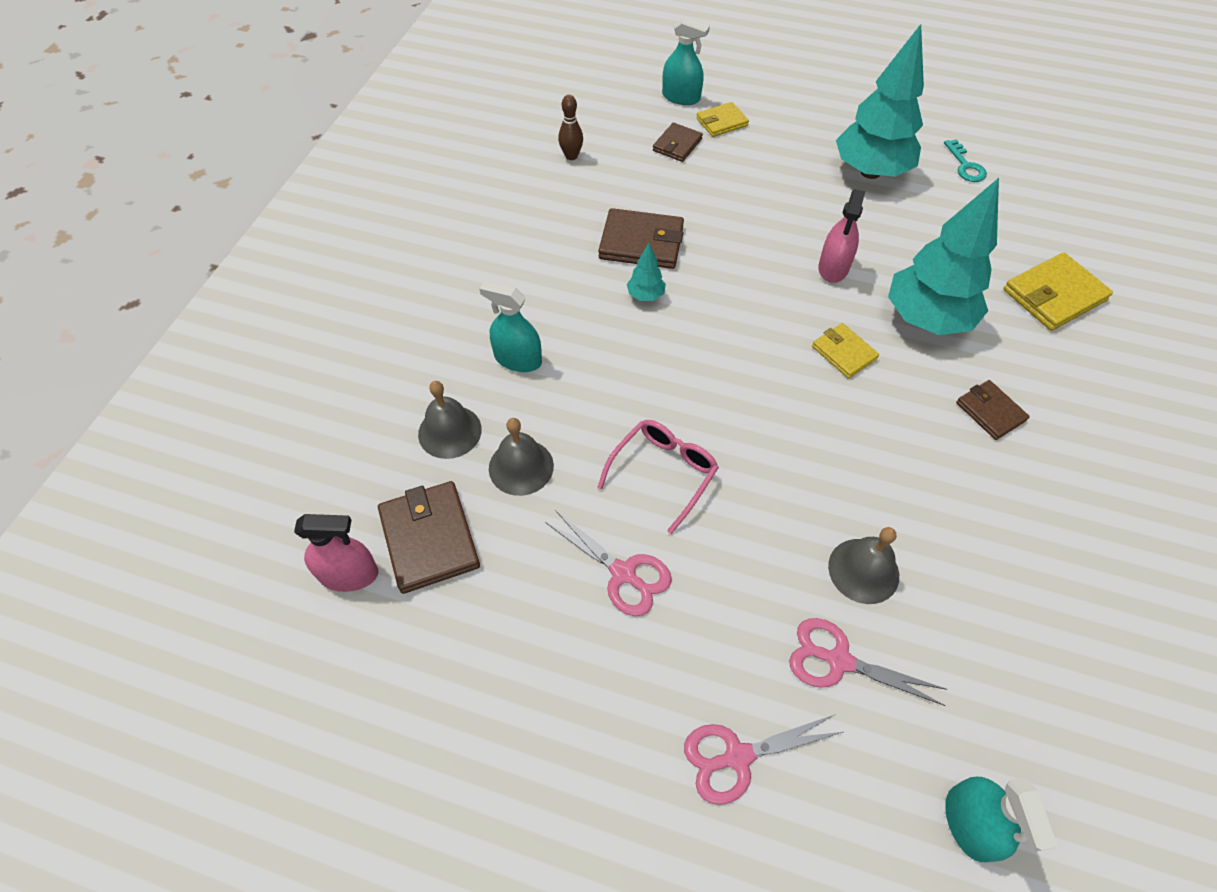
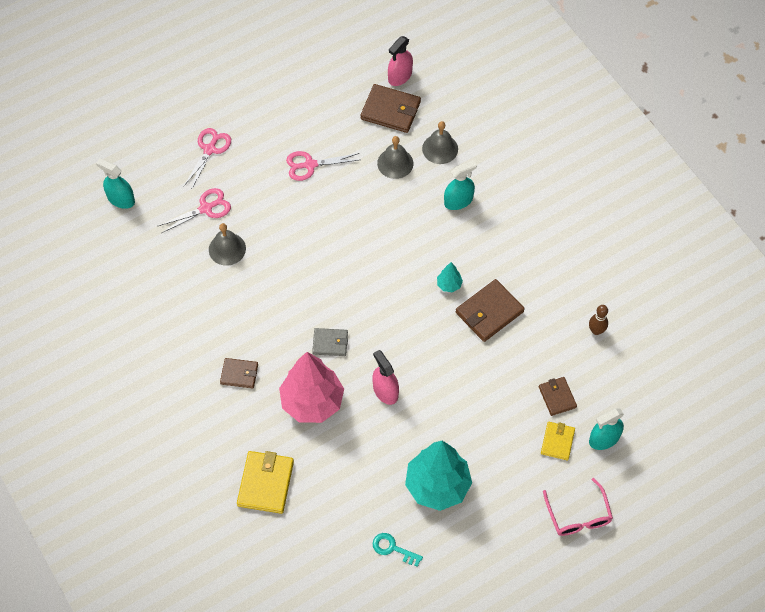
camera: 130 degrees right, 5 degrees up
pink glasses [597,420,719,534] -> pink glasses moved to [543,478,613,536]
yellow wallet [812,323,879,379] -> grey wallet [312,328,348,356]
turquoise tree [888,178,999,335] -> pink tree [279,352,344,423]

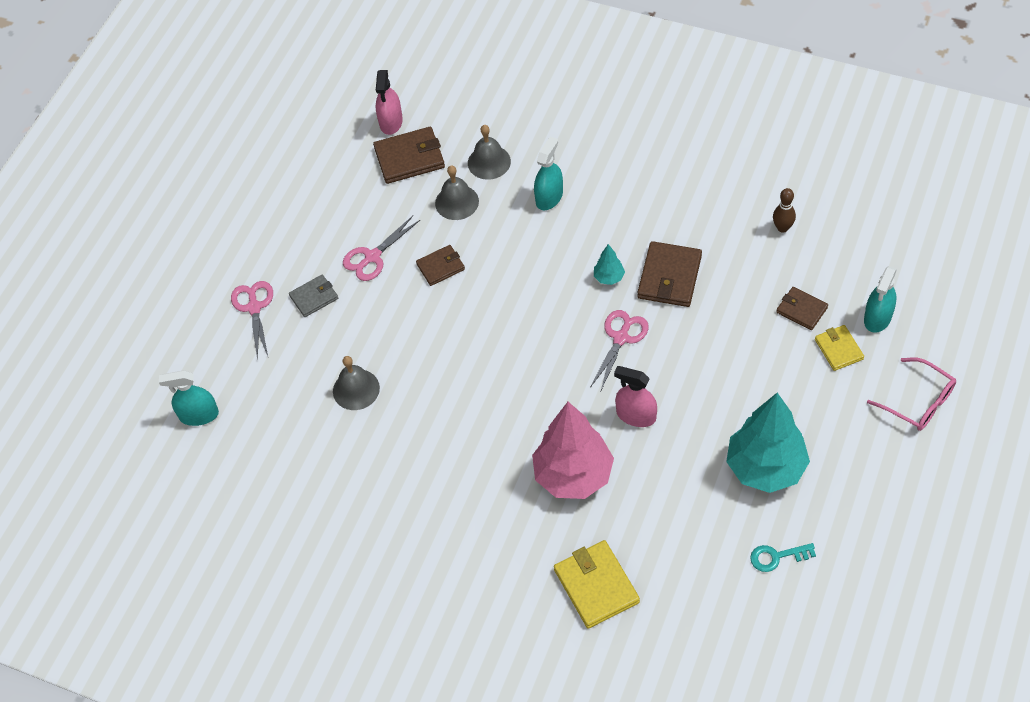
camera: 30 degrees left, 5 degrees down
pink scissors [158,188,231,233] -> pink scissors moved to [590,310,649,390]
brown wallet [220,358,258,388] -> brown wallet moved to [416,245,465,286]
grey wallet [312,328,348,356] -> grey wallet moved to [289,275,338,317]

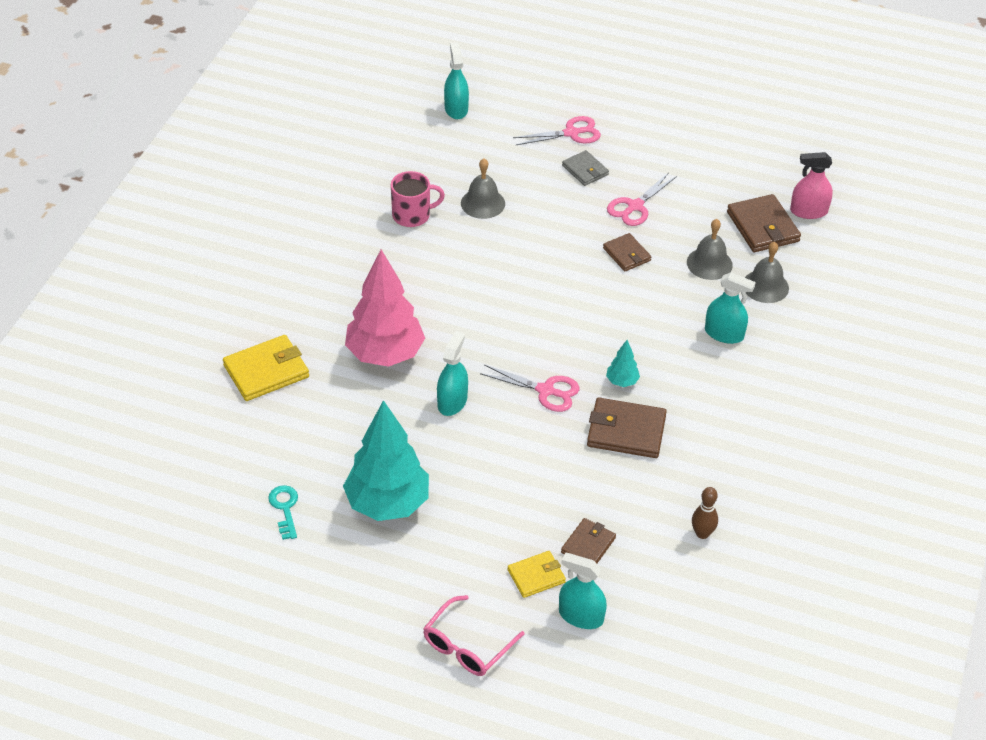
camera: 80 degrees right, 10 degrees down
pink scissors [343,216,420,281] -> pink scissors turned 90 degrees counterclockwise [607,172,677,226]
pink spray bottle [614,366,657,427] -> turquoise spray bottle [437,331,468,416]
none -> pink mug [391,171,445,227]

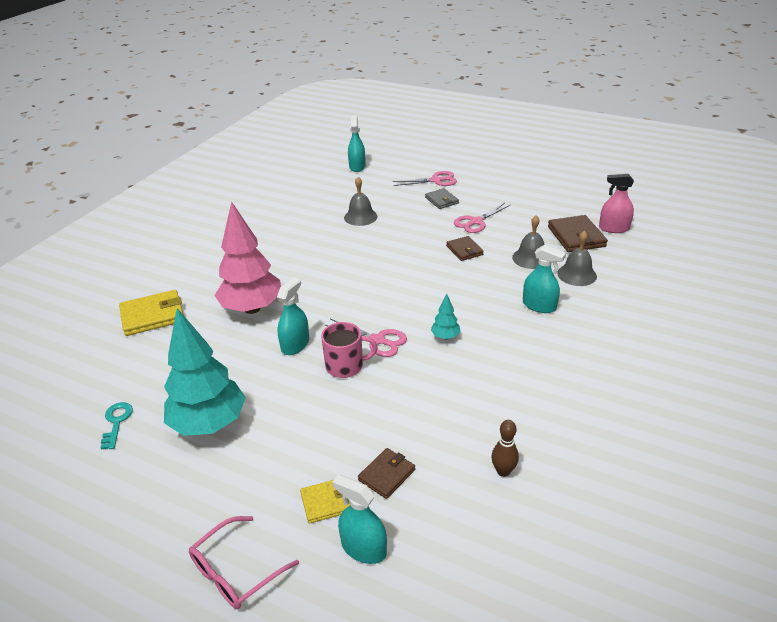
camera: 10 degrees right, 10 degrees down
pink mug [391,171,445,227] -> pink mug moved to [321,322,378,378]
brown wallet [587,397,667,458] -> none

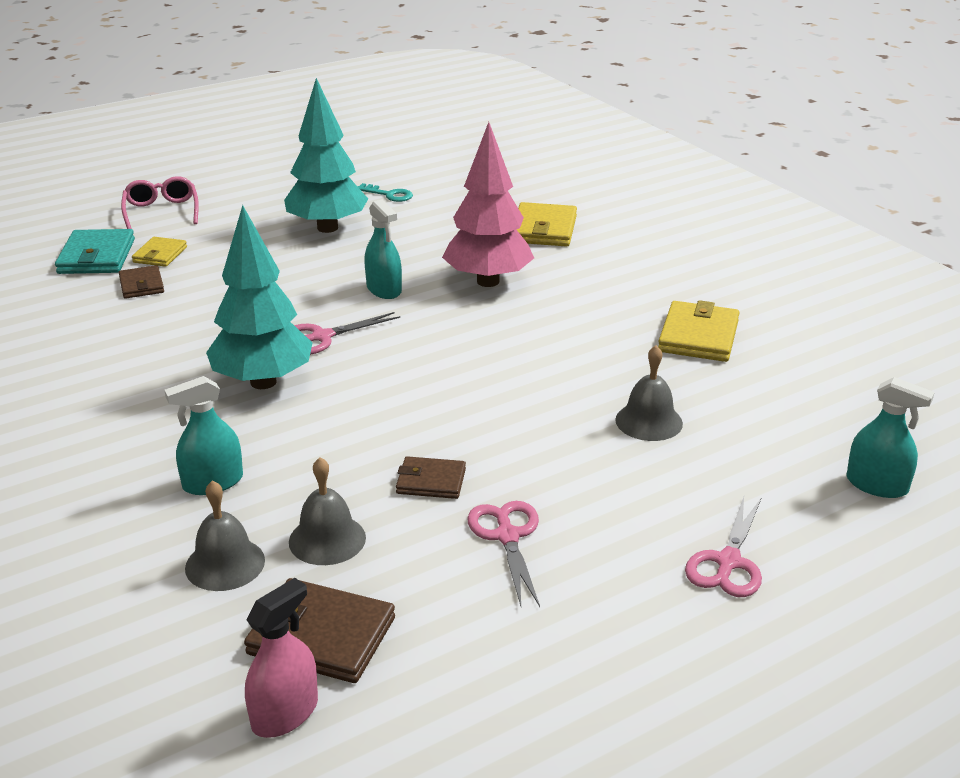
camera: 120 degrees right, 5 degrees down
pink mug [321,322,378,378] -> none
turquoise spray bottle [332,474,387,564] -> turquoise wallet [55,229,135,274]
grey wallet [425,188,459,209] -> none
turquoise tree [431,294,460,339] -> turquoise tree [206,205,313,389], size x2.38
brown bowling pin [491,420,519,477] -> none
none -> yellow wallet [658,300,739,362]

